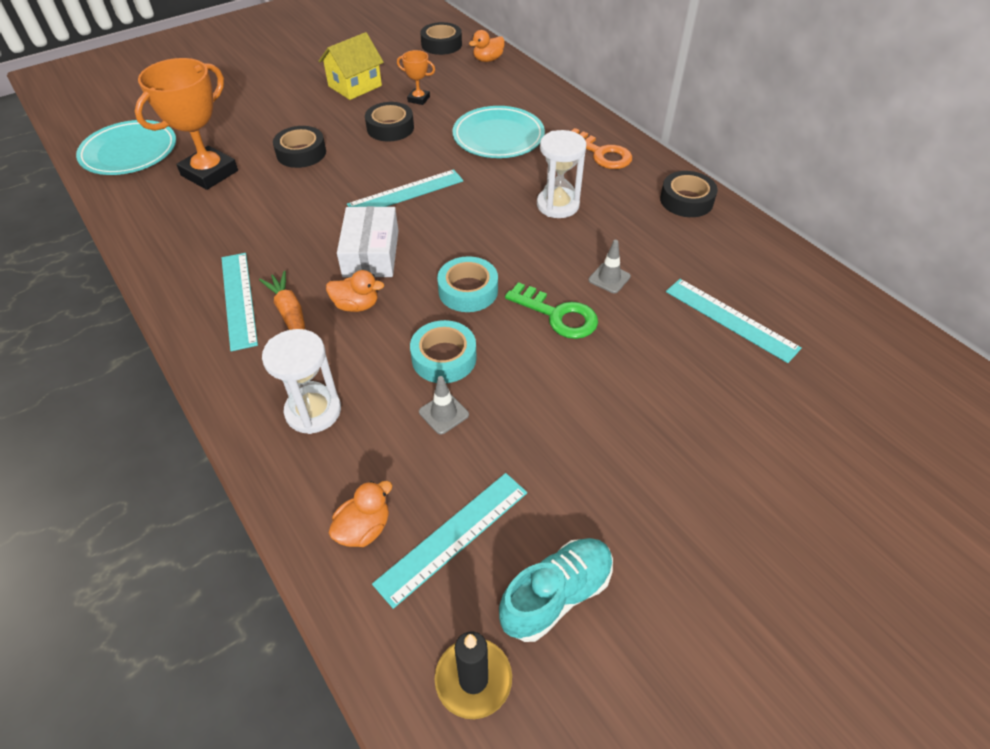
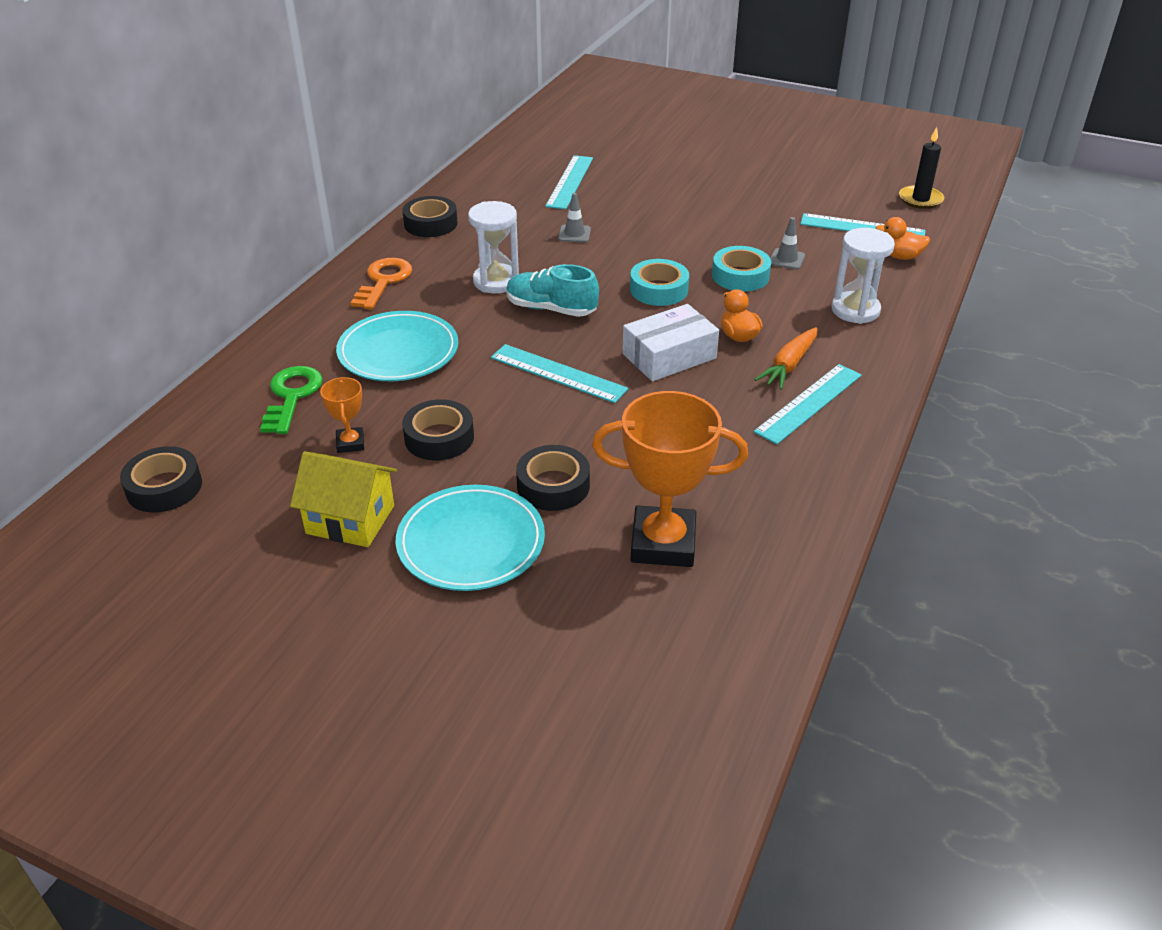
camera: 120 degrees left, 10 degrees down
turquoise plate [76,120,176,175] -> turquoise plate moved to [396,485,545,591]
orange duck [469,30,505,62] -> none
turquoise shoe [499,538,613,642] -> turquoise shoe moved to [506,264,599,317]
green key [505,282,598,339] -> green key moved to [260,366,323,434]

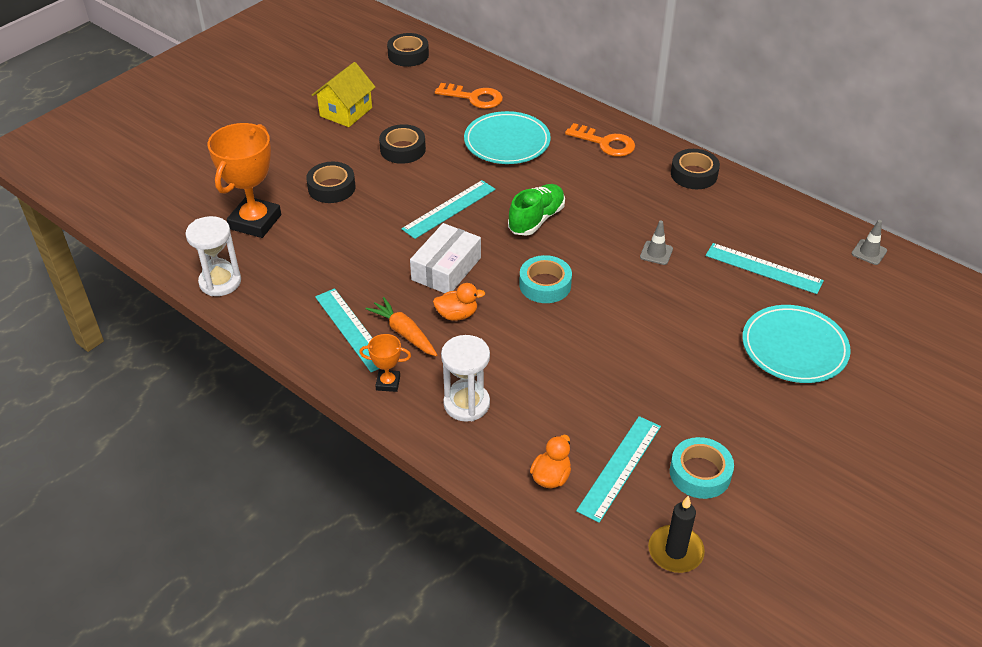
camera: 105 degrees right, 5 degrees up
green key [260,366,323,434] -> orange key [435,83,503,109]
orange trophy [320,377,364,453] -> orange trophy moved to [359,334,411,392]
turquoise plate [396,485,545,591] -> turquoise plate moved to [742,305,851,383]
white hourglass [468,201,519,294] -> white hourglass moved to [186,216,241,296]
turquoise shoe [506,264,599,317] -> green shoe [508,184,565,236]
white box [622,304,719,381] -> white box turned 45 degrees clockwise [410,223,481,293]
turquoise tape [712,246,771,291] -> turquoise tape moved to [670,437,734,499]
grey traffic cone [771,217,805,269] -> grey traffic cone moved to [851,220,887,265]

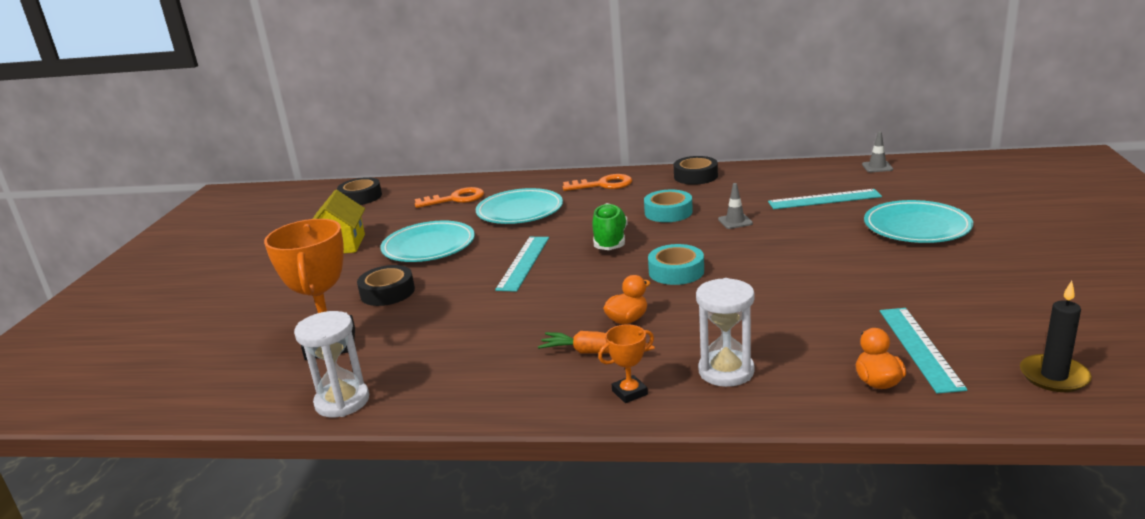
camera: 30 degrees left, 20 degrees down
turquoise ruler [315,288,379,372] -> none
black tape [379,124,426,164] -> turquoise plate [380,221,475,262]
white box [410,223,481,293] -> none
turquoise tape [670,437,734,499] -> turquoise tape moved to [644,189,693,222]

